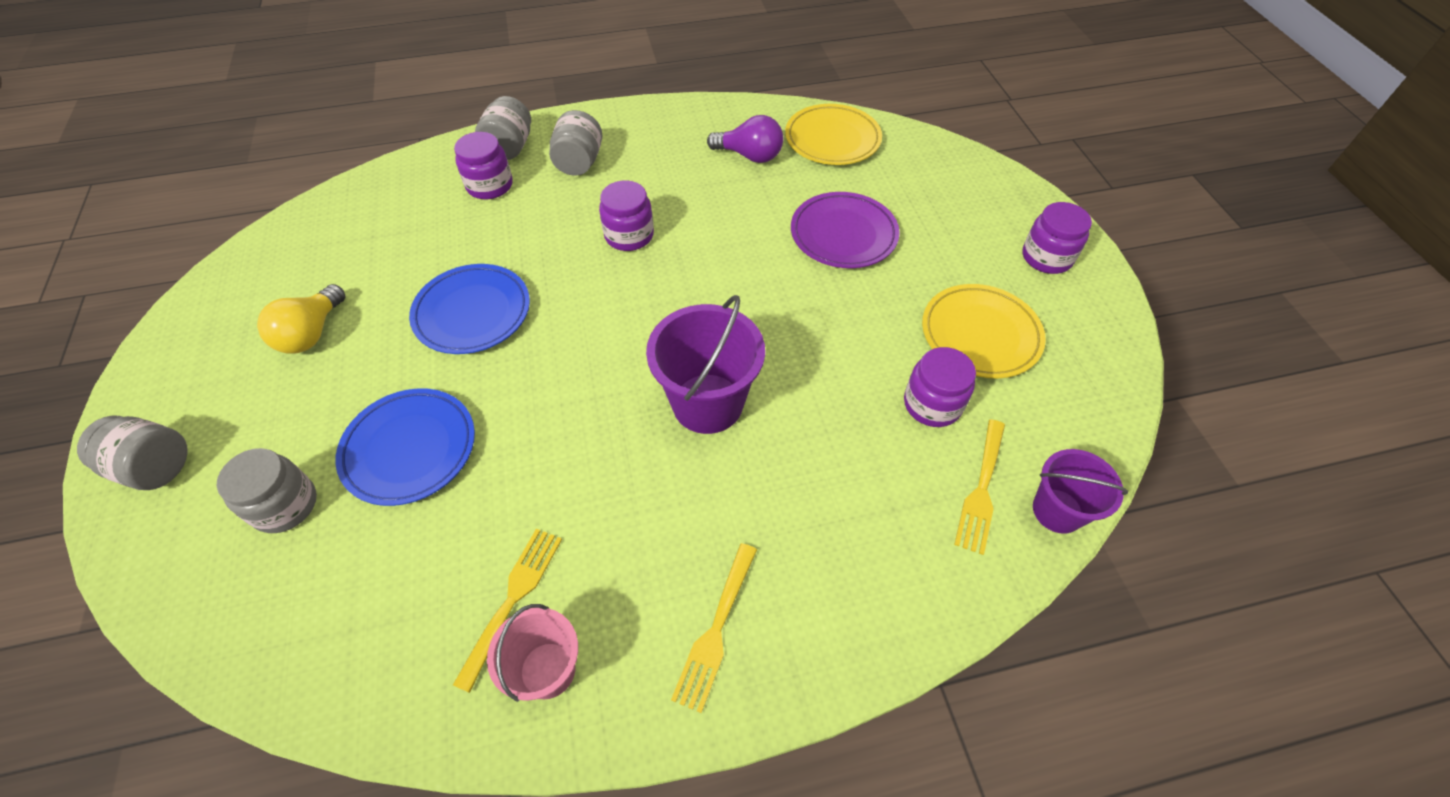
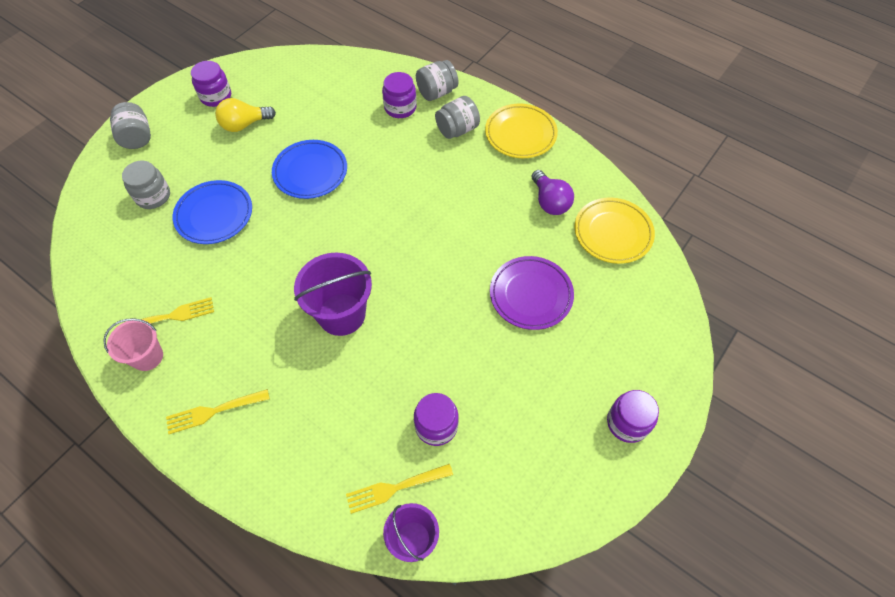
camera: 50 degrees right, 5 degrees up
purple jar [599,180,654,251] -> purple jar moved to [191,61,231,107]
yellow plate [922,284,1046,378] -> yellow plate moved to [485,104,558,158]

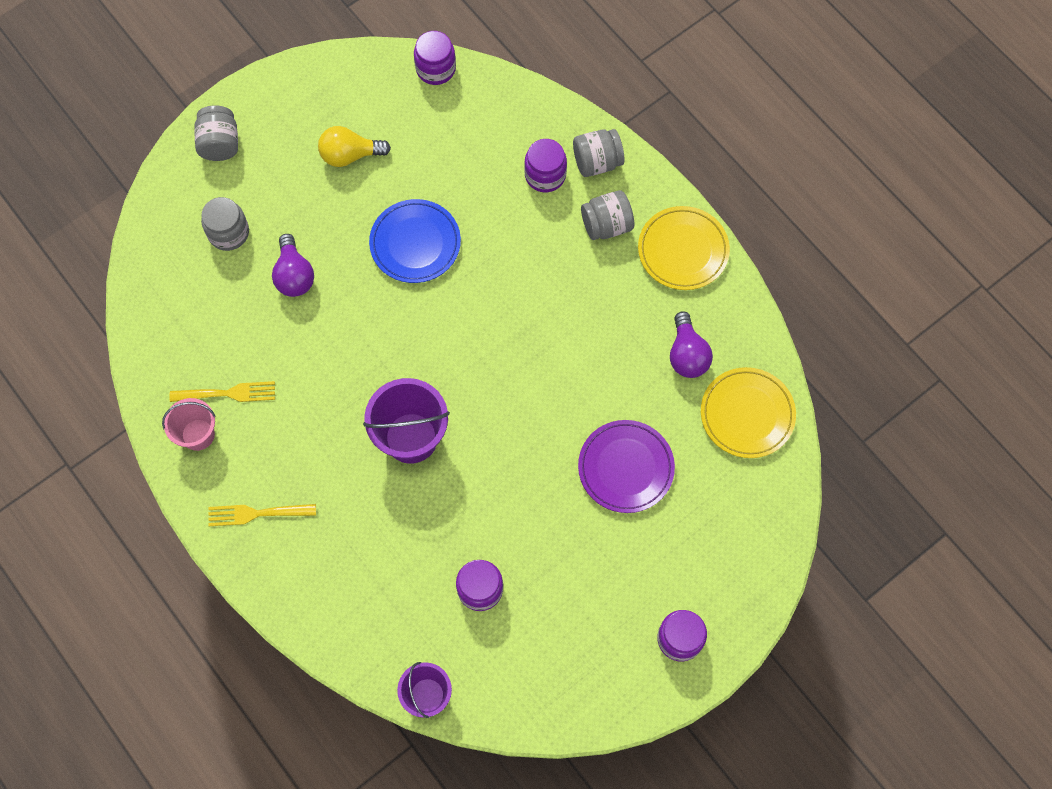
camera: 15 degrees right, 10 degrees up
blue plate [173,180,252,244] -> purple light bulb [272,234,314,297]
purple jar [191,61,231,107] -> purple jar moved to [414,31,456,85]
yellow fork [346,464,453,514] -> none

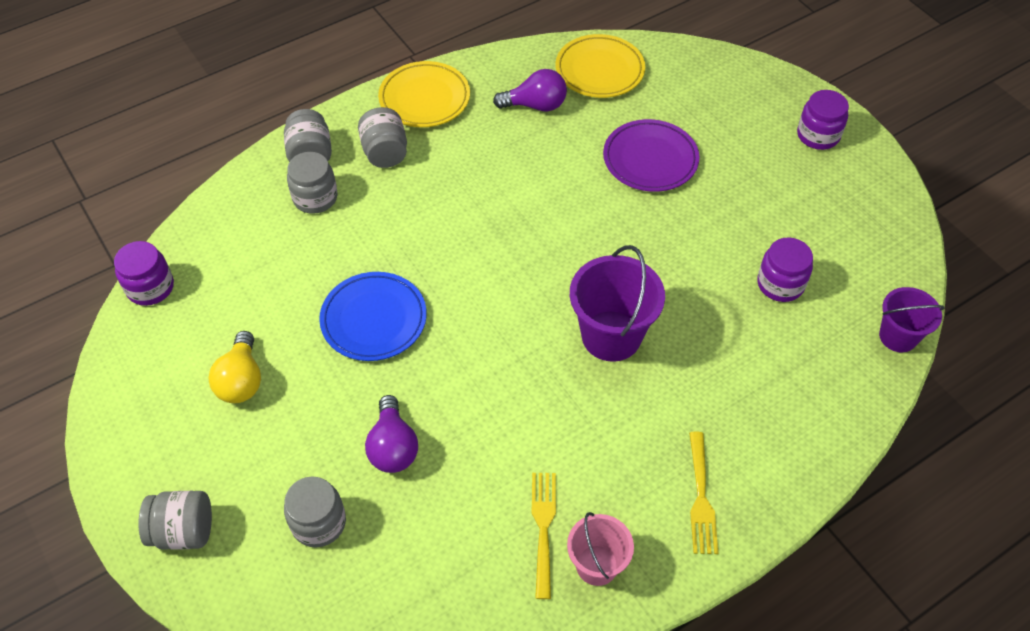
camera: 85 degrees left, 15 degrees down
purple light bulb [272,234,314,297] -> purple light bulb turned 90 degrees clockwise [365,395,418,473]
purple jar [524,139,567,192] -> grey jar [287,152,338,214]

